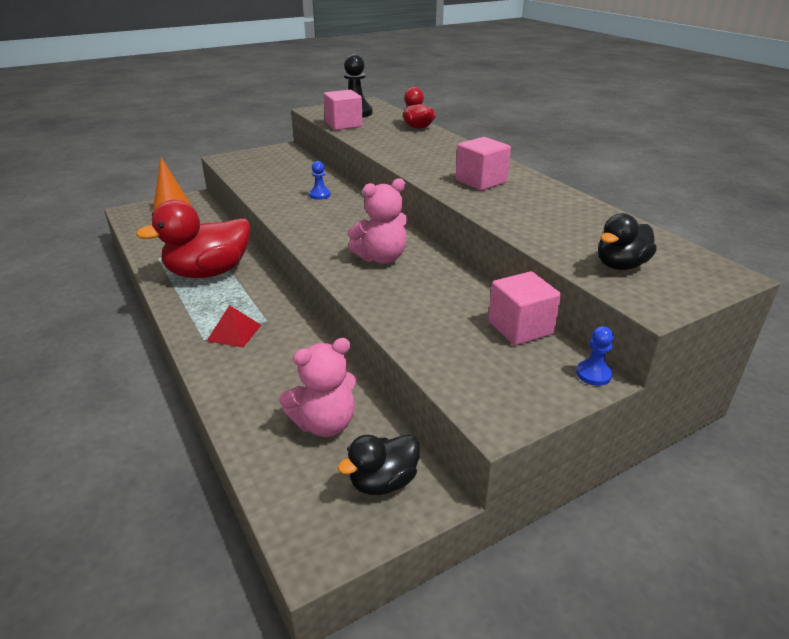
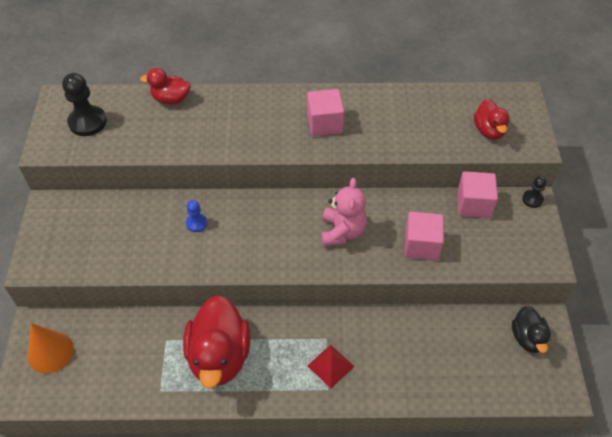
camera: 60 degrees left, 20 degrees up
pink teddy bear [279,338,357,437] -> none
pink cube [324,90,363,130] -> pink cube moved to [404,212,444,261]
blue pawn [576,326,614,386] -> black pawn [522,176,547,208]
black duck [598,213,657,270] -> red duck [474,99,509,139]

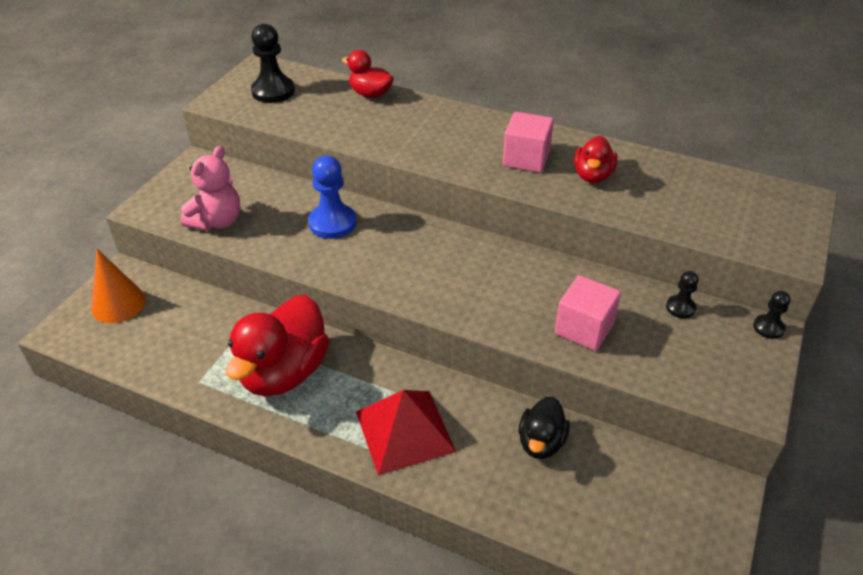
camera: 25 degrees right, 10 degrees down
blue pawn [186,200,207,232] -> blue pawn [308,156,356,239], size x1.85
red pyramid [307,344,354,388] -> red pyramid [356,390,456,475], size x1.76
pink teddy bear [321,178,367,247] -> pink teddy bear moved to [181,146,240,231]
pink cube [457,171,498,218] -> black pawn [666,271,699,318]
red duck [474,99,509,139] -> red duck moved to [574,136,617,183]
black duck [512,305,551,353] -> black duck moved to [519,396,570,459]

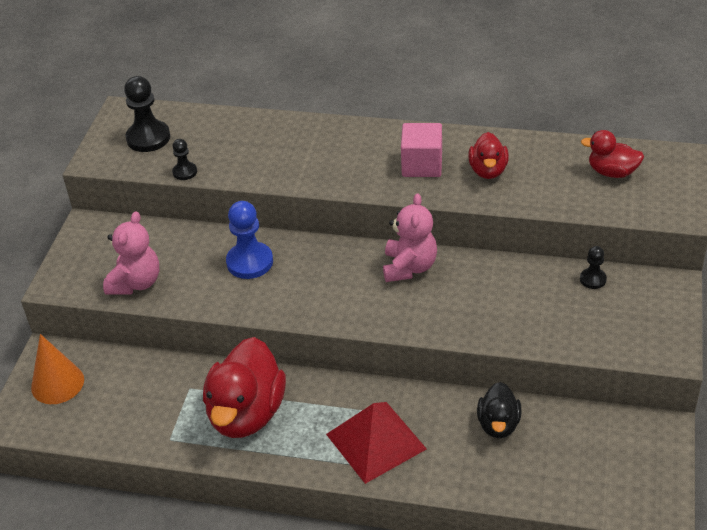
camera: 10 degrees left, 0 degrees up
red duck [342,50,394,98] -> red duck moved to [581,130,644,178]
pink cube [555,275,621,351] -> none
black pawn [753,291,791,339] -> black pawn moved to [172,139,197,180]
none -> pink teddy bear [383,193,437,282]

